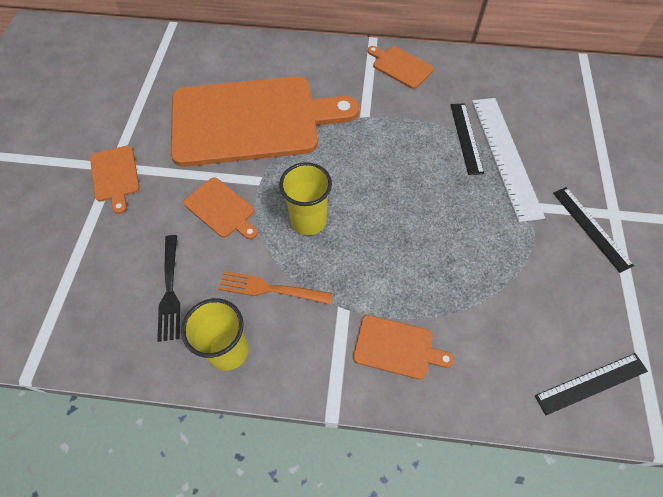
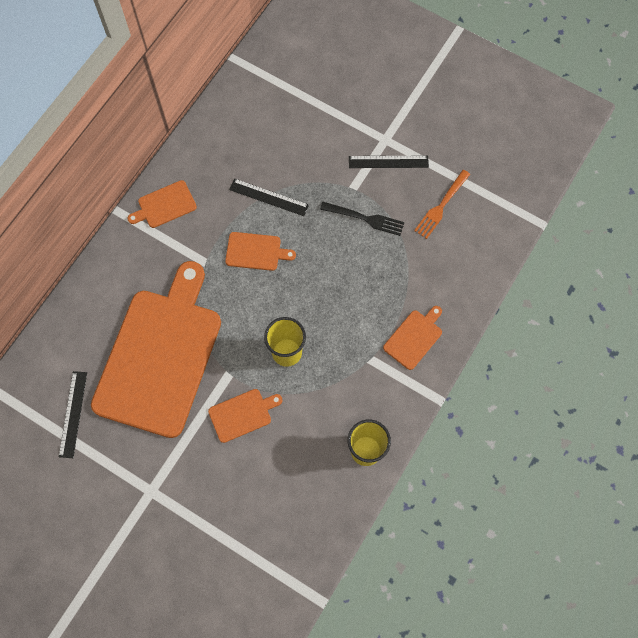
camera: 65 degrees left, 10 degrees up
orange cutting board [90,145,140,214] -> orange cutting board moved to [225,232,296,271]
black fork [157,235,180,342] -> black fork moved to [320,202,405,236]
orange fork [218,271,333,305] -> orange fork moved to [414,170,470,239]
white ruler [472,98,545,222] -> none
black ruler [535,353,648,415] -> black ruler moved to [59,371,87,458]

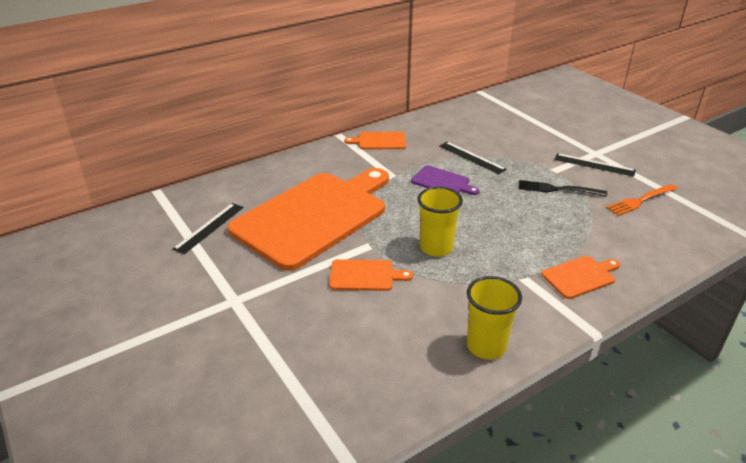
camera: 25 degrees right, 35 degrees down
orange cutting board [225,232,296,271] -> purple cutting board [411,165,480,195]
black fork [320,202,405,236] -> black fork turned 150 degrees clockwise [519,180,607,197]

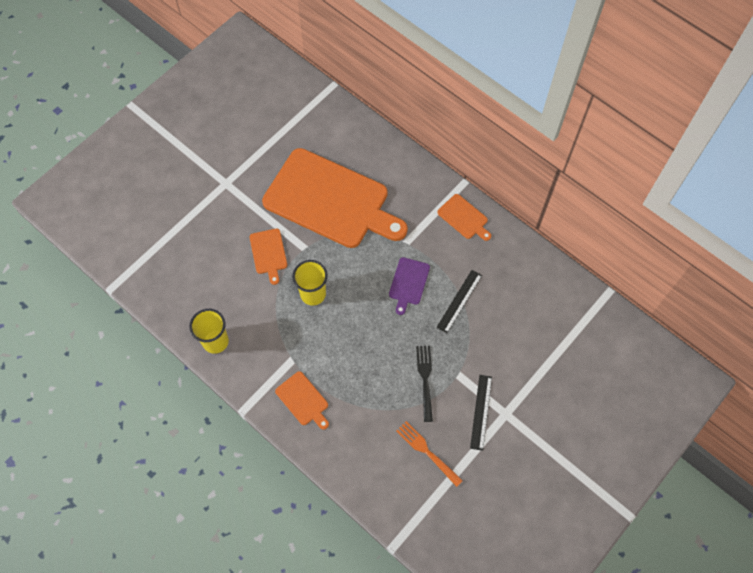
camera: 75 degrees right, 30 degrees up
black ruler [173,203,243,254] -> none
orange cutting board [344,132,406,150] -> orange cutting board turned 150 degrees clockwise [437,194,491,241]

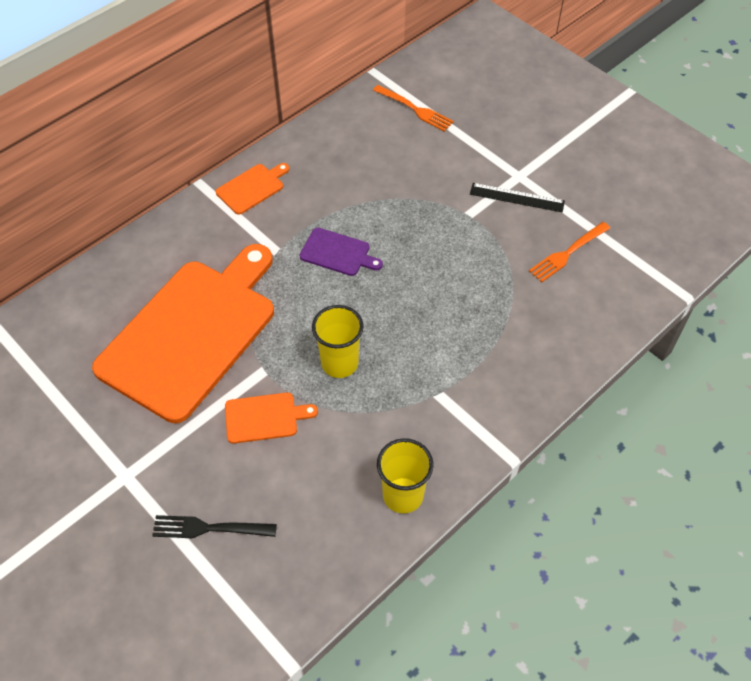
camera: 85 degrees left, 10 degrees down
orange cutting board [275,371,329,430] -> none
black fork [416,346,433,422] -> black fork moved to [152,515,277,538]
black ruler [436,270,482,333] -> none
none -> orange fork [373,85,454,132]

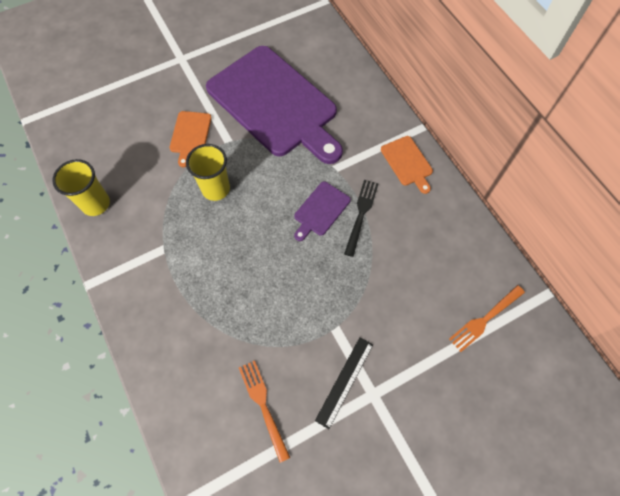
camera: 105 degrees right, 10 degrees up
orange cutting board [92,244,274,423] -> purple cutting board [206,46,343,164]
black fork [152,515,277,538] -> black fork moved to [344,180,379,257]

